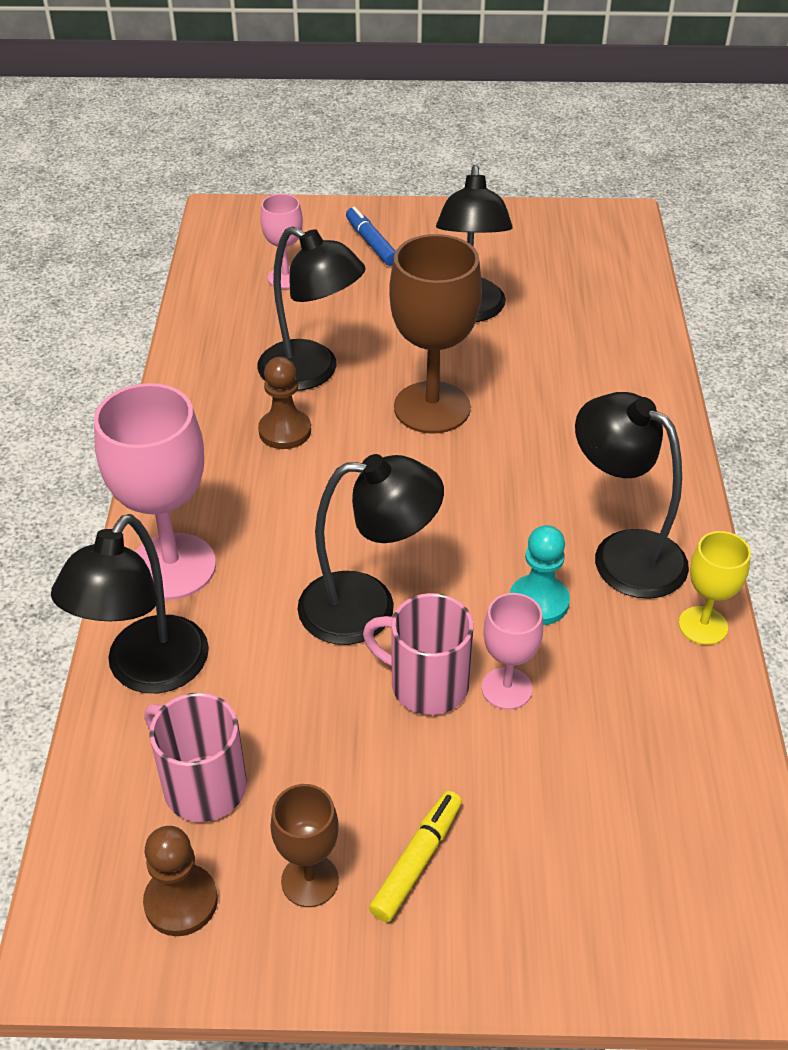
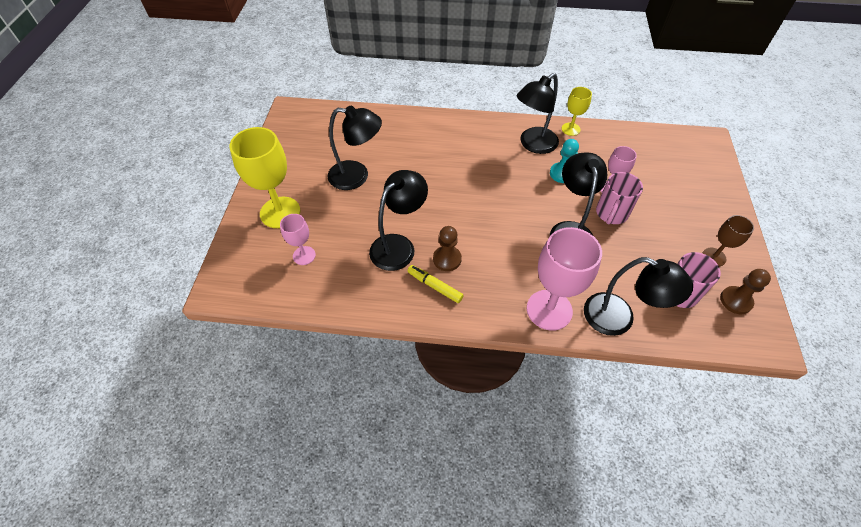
camera: 85 degrees left, 10 degrees up
blue marker [346,207,395,266] -> yellow goblet [229,127,300,228]
yellow marker [369,791,462,922] -> yellow marker moved to [407,265,464,303]
brown goblet [389,234,482,434] -> none

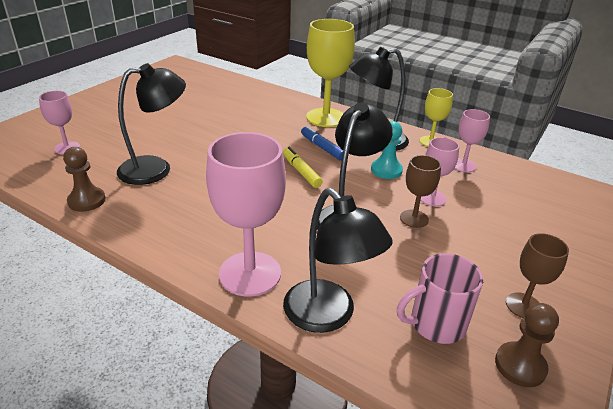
camera: 25 degrees right, 20 degrees down
yellow goblet [229,127,300,228] -> yellow goblet moved to [306,19,355,127]
black lamp [328,106,382,190] -> none
yellow marker [407,265,464,303] -> yellow marker moved to [283,147,323,188]
brown pawn [433,226,462,271] -> brown pawn moved to [63,147,106,212]
pink mug [596,172,643,224] -> brown goblet [400,155,441,228]
none -> blue marker [301,126,343,161]
none -> pink goblet [454,109,490,172]

